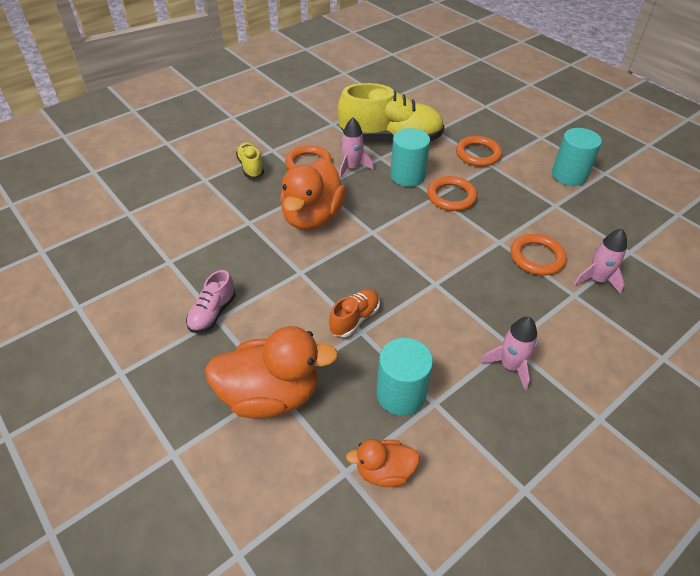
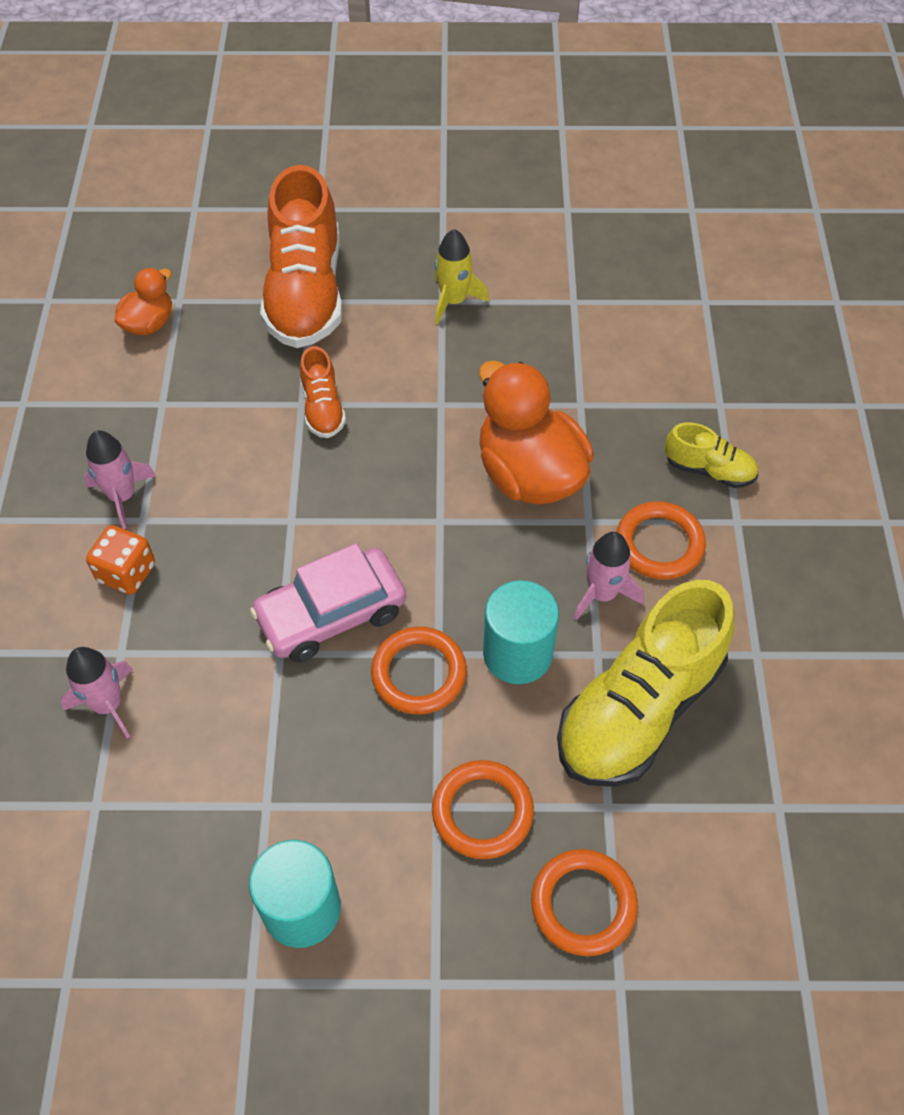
camera: 130 degrees right, 10 degrees up
pink shoe [186,270,236,333] -> yellow rocket [435,229,489,325]
orange duck [205,326,338,419] -> orange shoe [260,165,342,348]
turquoise cylinder [376,338,433,416] -> none
orange ring [510,234,567,275] -> orange ring moved to [531,849,638,956]
none -> orange dice [86,525,155,595]
none -> pink car [250,543,406,662]

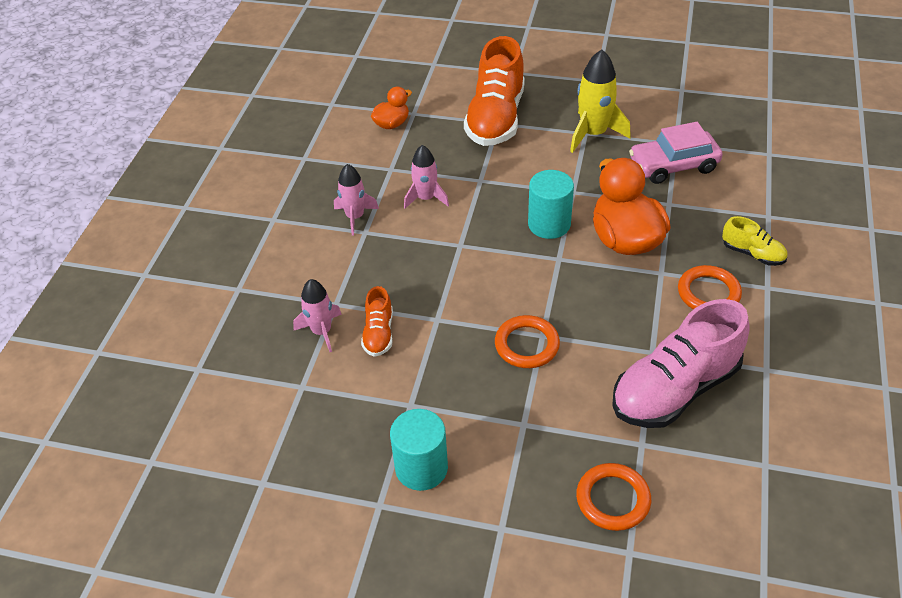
camera: 15 degrees right, 10 degrees down
orange dice [86,525,155,595] -> none
pink car [250,543,406,662] -> pink car moved to [629,122,723,184]
orange shoe [300,346,346,438] -> orange shoe moved to [361,286,393,357]
orange ring [432,760,534,859] -> none
yellow rocket [435,229,489,325] -> yellow rocket [570,49,631,153], size x1.53
turquoise cylinder [483,580,559,684] -> turquoise cylinder moved to [528,170,574,239]
yellow shoe [557,580,734,787] -> pink shoe [612,299,750,428]
pink rocket [574,532,644,621] -> pink rocket moved to [404,145,449,209]

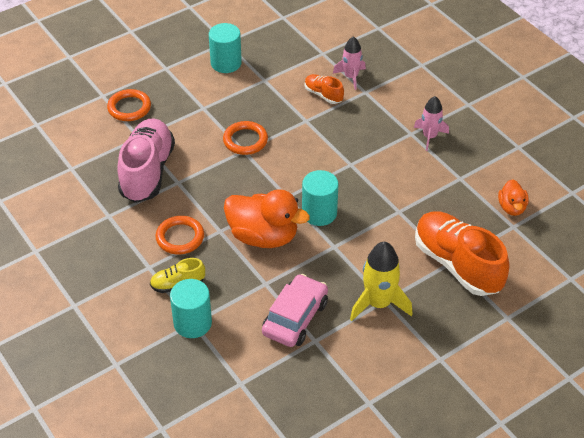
camera: 130 degrees right, 0 degrees up
pink rocket [404,145,449,209] -> none
none -> turquoise cylinder [170,279,212,338]

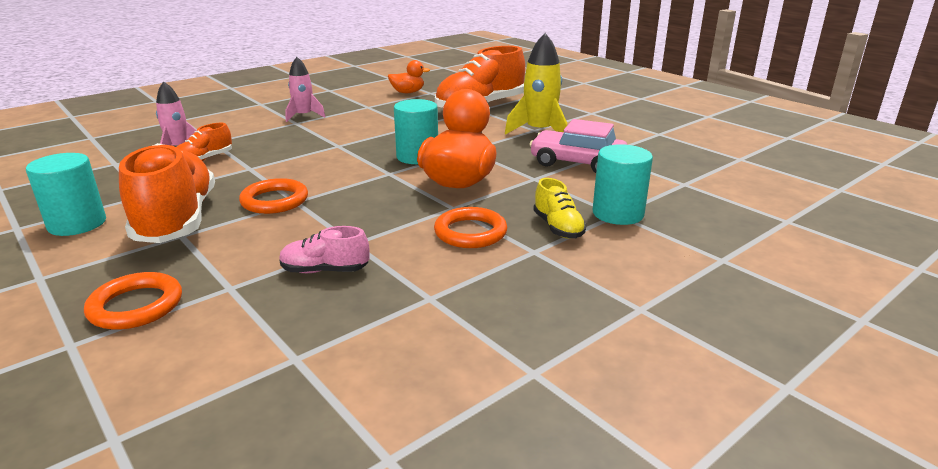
camera: 95 degrees left, 20 degrees down
pink shoe [117,118,175,203] -> pink shoe [279,226,369,273], size x0.48
none -> orange shoe [119,143,215,243]

